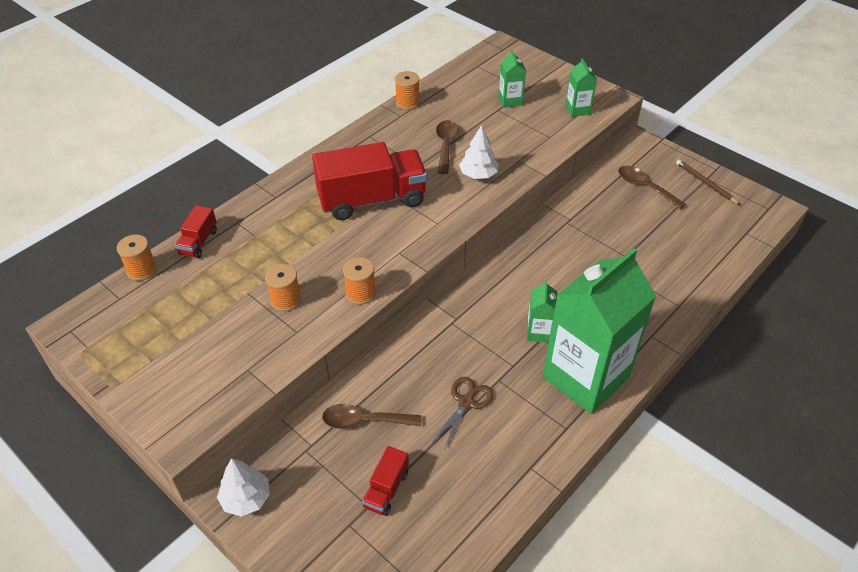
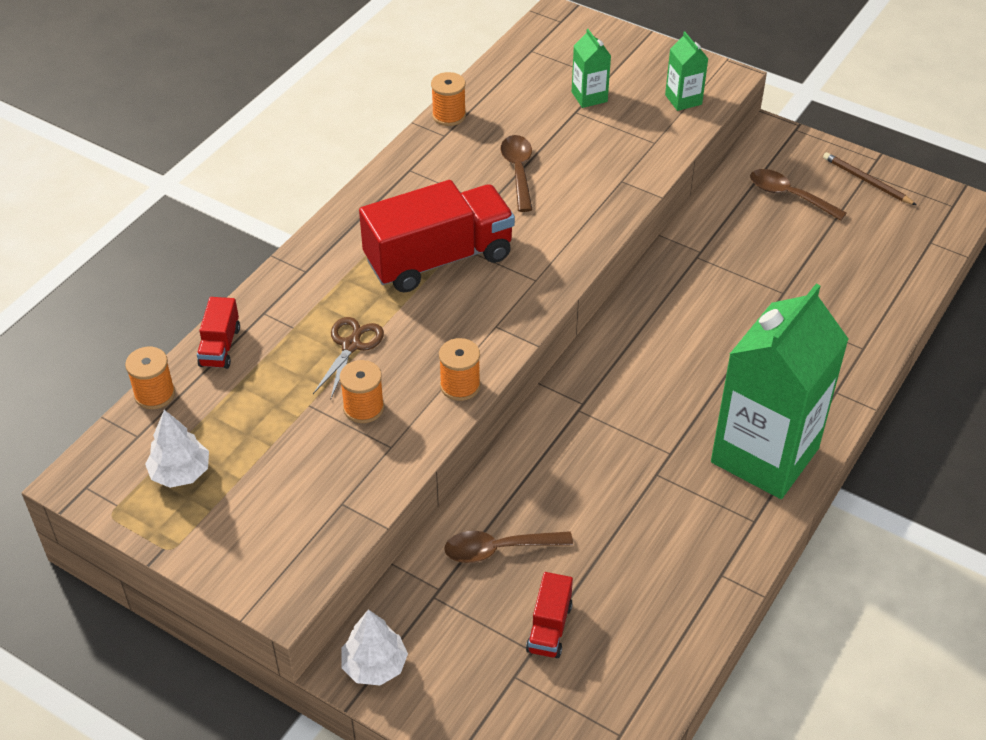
camera: 10 degrees left, 0 degrees up
brown scissors [431,377,494,450] -> brown scissors moved to [313,317,384,398]
white tree [459,125,498,179] -> white tree moved to [145,410,209,488]
green carton [527,280,558,343] -> none

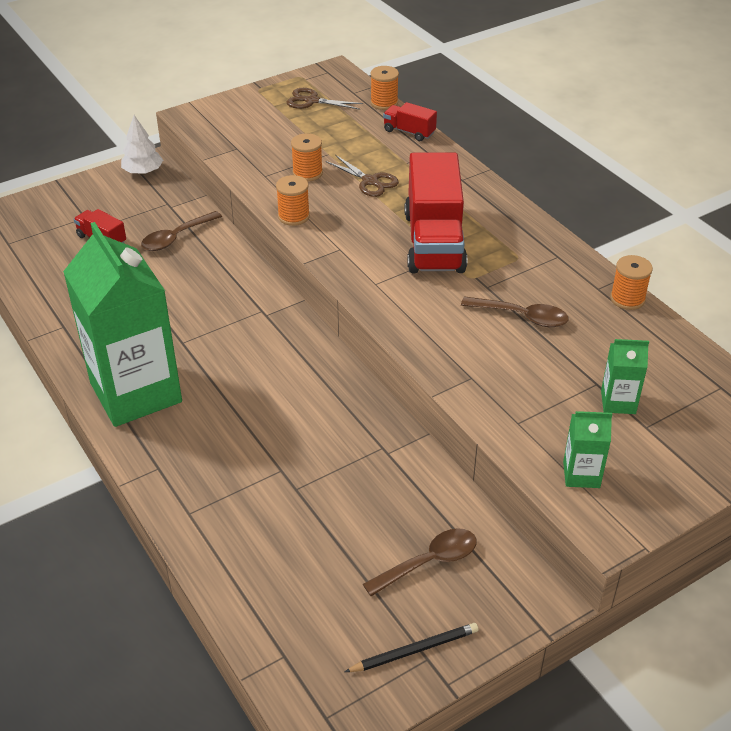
camera: 115 degrees right, 5 degrees down
white tree [145,410,209,488] -> brown scissors [287,88,364,110]
brown spoon [444,531,573,563] -> brown spoon turned 150 degrees counterclockwise [141,211,222,251]
brown pencil [823,152,916,205] -> black pencil [345,623,478,672]

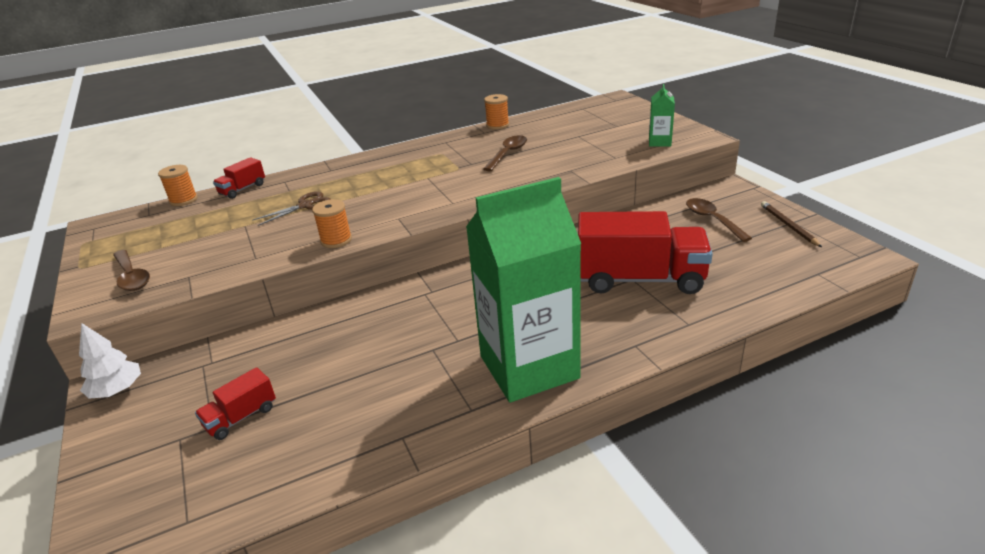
camera: 80 degrees left, 10 degrees down
brown spoon [141,211,222,251] -> brown spoon moved to [113,250,150,291]
brown scissors [287,88,364,110] -> none
orange spool [291,133,323,181] -> none
black pencil [345,623,478,672] -> brown pencil [761,201,822,247]
red truck [405,152,467,273] -> red truck moved to [578,211,713,294]
green carton [601,339,649,414] -> none

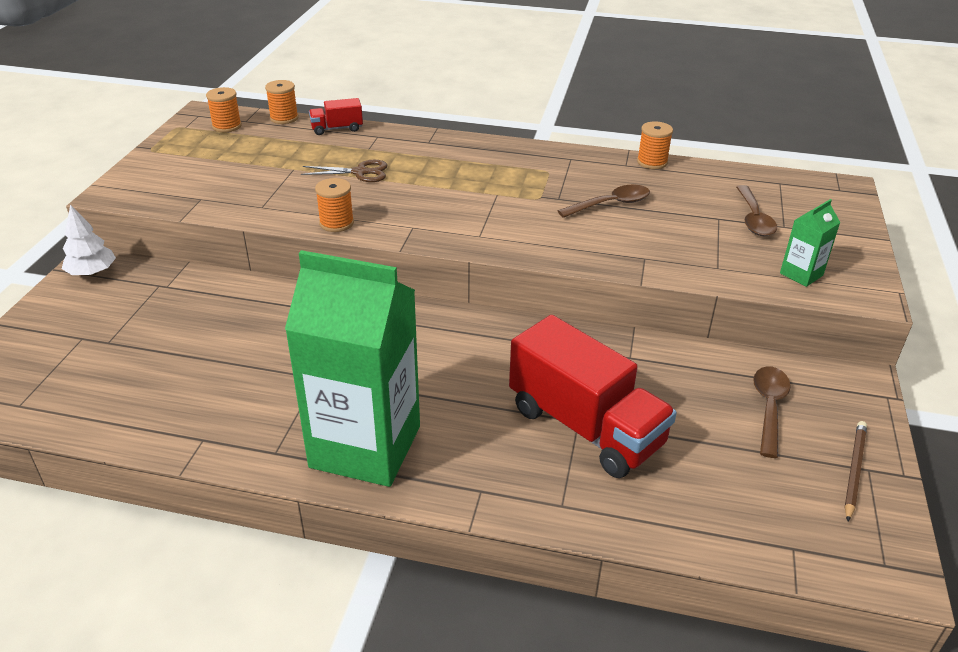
camera: 35 degrees right, 5 degrees up
brown spoon [113,250,150,291] -> brown spoon moved to [736,185,777,236]
red truck [195,367,276,440] -> none
none -> orange spool [206,87,242,133]

